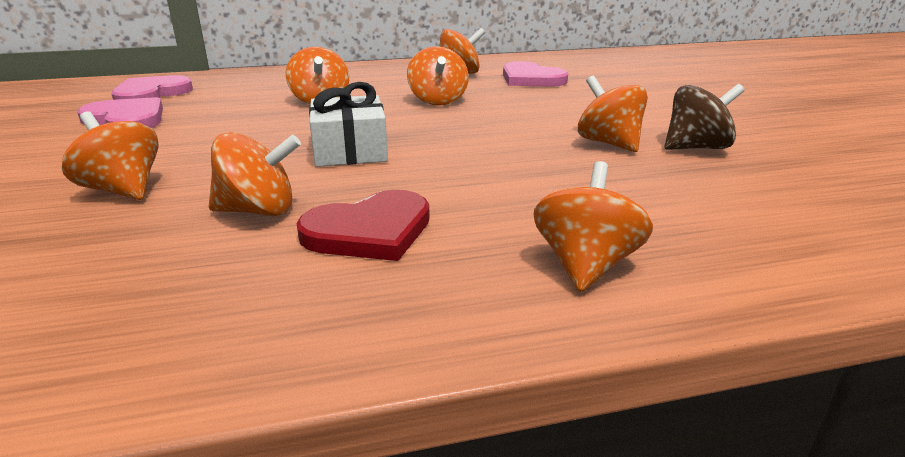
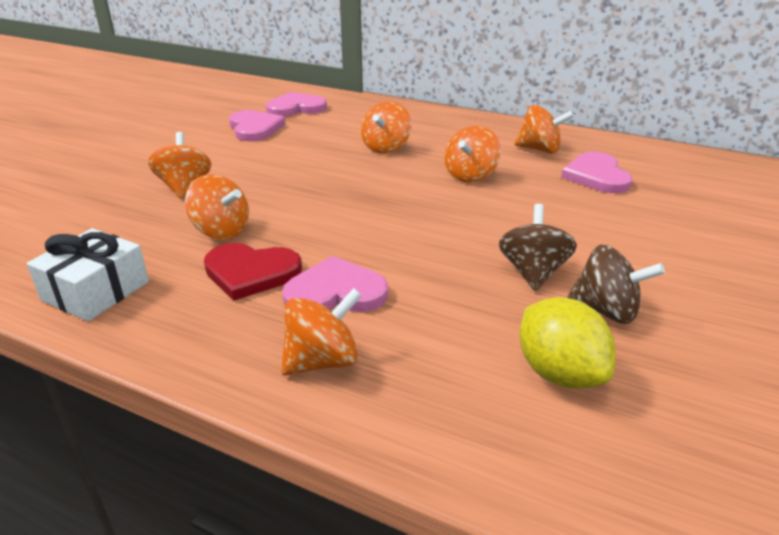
camera: 40 degrees right, 5 degrees up
white gift [309,82,388,167] -> white gift moved to [27,228,149,321]
orange spinning top [578,76,648,152] -> brown spinning top [499,204,577,291]
none -> pink heart [282,256,388,312]
none -> yellow lemon [519,297,616,388]

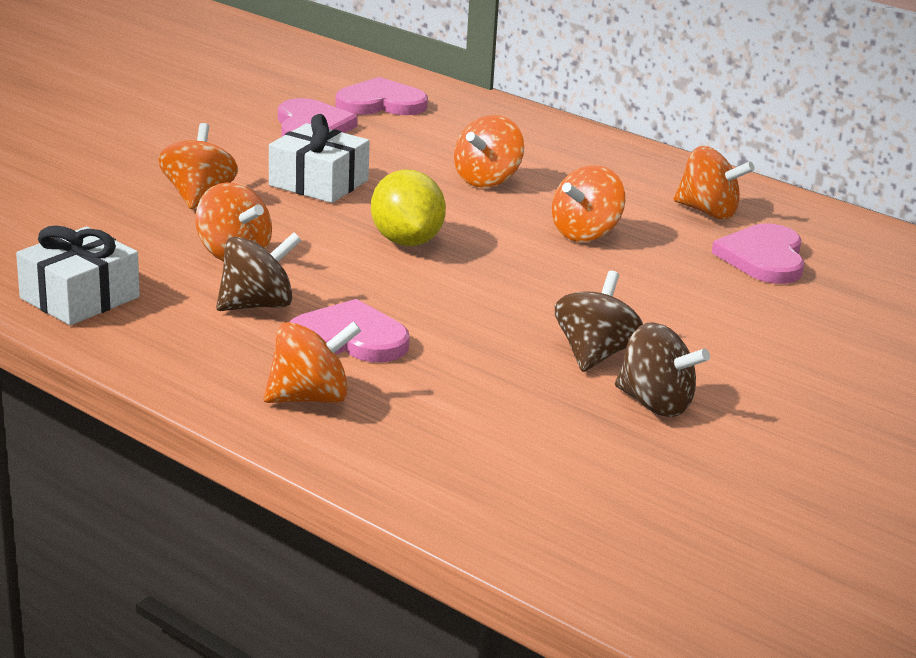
camera: 10 degrees right, 5 degrees down
red heart [204,243,302,301] -> brown spinning top [216,232,302,311]
yellow lemon [519,297,616,388] -> yellow lemon moved to [371,169,446,246]
none -> white gift [269,114,370,203]

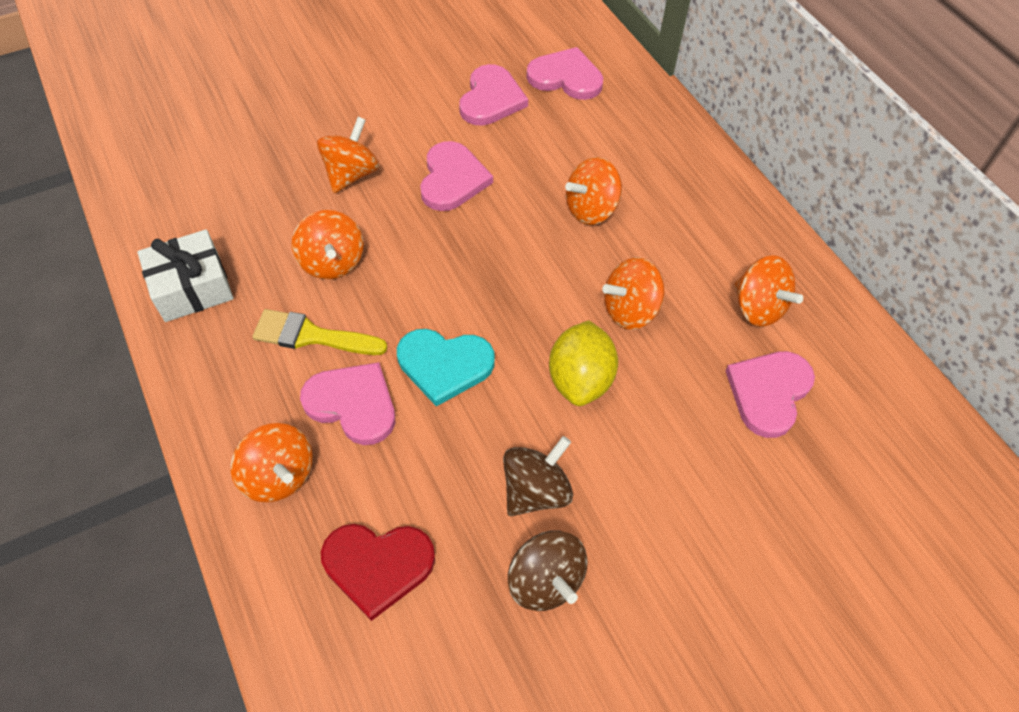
camera: 25 degrees right, 30 degrees up
brown spinning top [216,232,302,311] -> yellow brush [252,309,388,355]
orange spinning top [264,321,361,403] -> orange spinning top turned 45 degrees clockwise [231,423,313,502]
white gift [269,114,370,203] -> pink heart [420,141,493,211]
yellow lemon [371,169,446,246] -> yellow lemon moved to [549,320,618,406]
none -> red heart [321,524,435,621]
none -> turquoise heart [397,329,495,406]

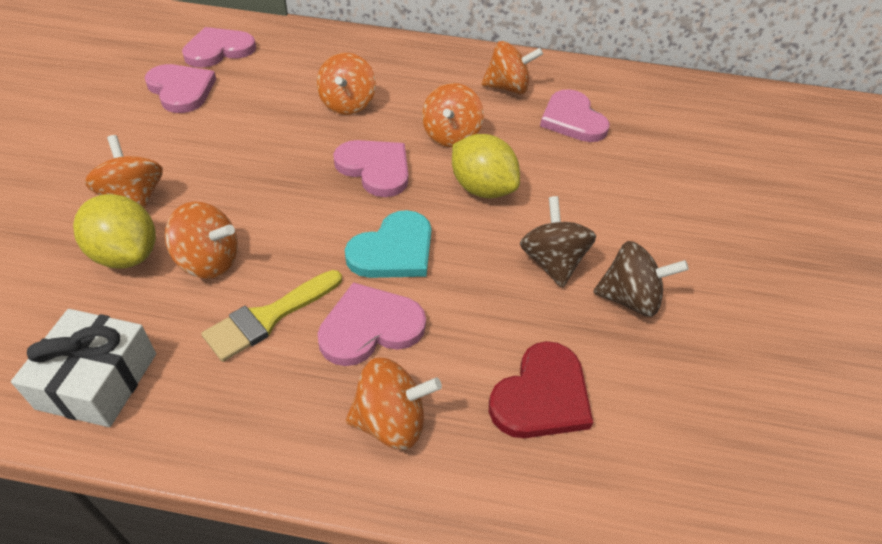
camera: 55 degrees left, 10 degrees down
pink heart [420,141,493,211] -> pink heart moved to [333,140,408,197]
none -> yellow lemon [73,194,156,269]

